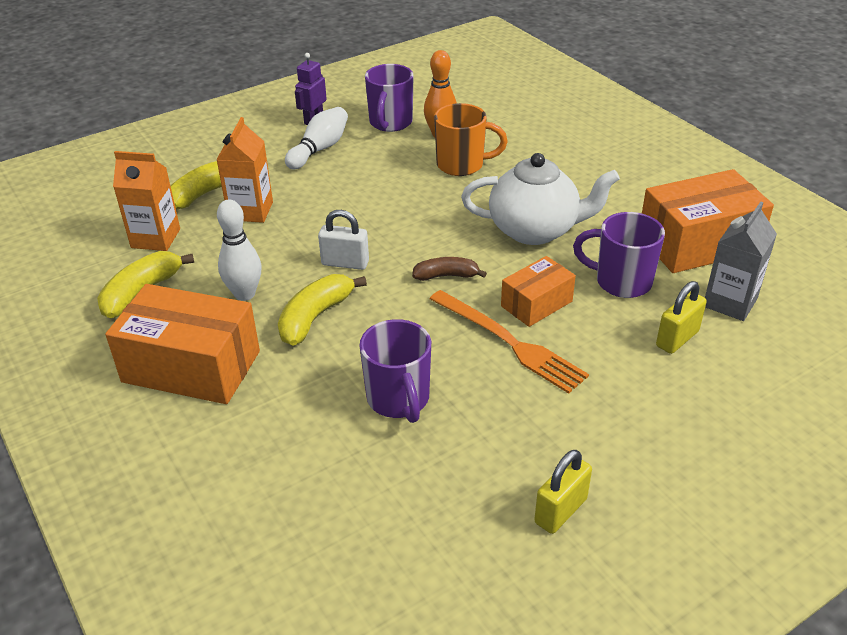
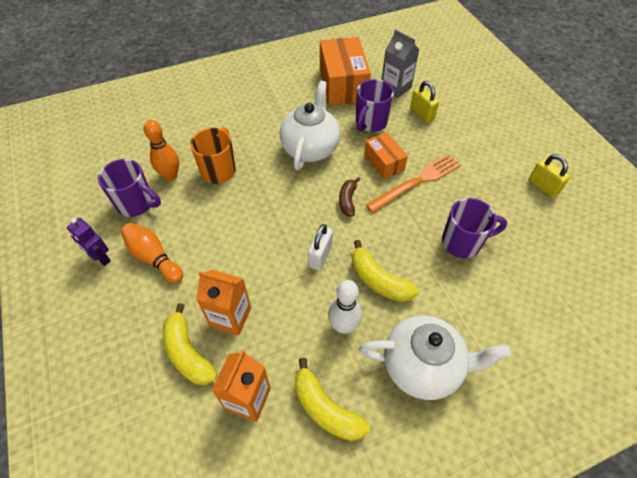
camera: 80 degrees left, 15 degrees up
orange box [105,284,260,404] -> white teapot [359,316,511,400]
white bowling pin [285,107,348,170] -> orange bowling pin [121,223,183,283]

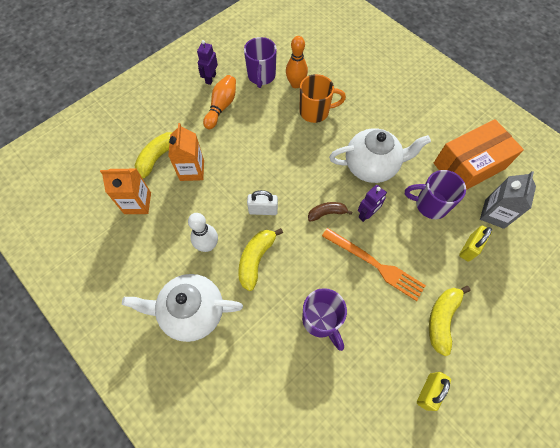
camera: 70 degrees right, 10 degrees up
yellow banana [295,358,370,441] -> yellow banana moved to [429,286,470,356]
white teapot [359,316,511,400] -> white teapot turned 105 degrees clockwise [122,274,243,342]
orange box [364,132,408,179] -> none
none -> purple robot [358,185,387,222]

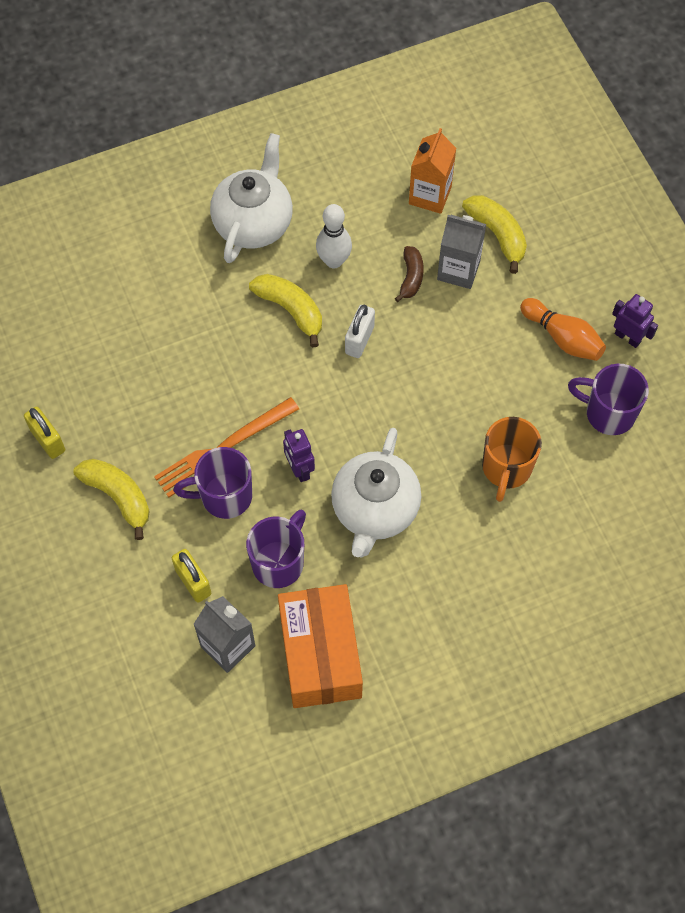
camera: 110 degrees right, 0 degrees up
orange carton [168,123,204,181] -> grey carton [437,215,486,289]
orange bowling pin [286,36,308,88] -> none
purple mug [302,288,347,351] -> purple mug moved to [173,447,252,519]
brown banana [308,202,352,222] -> brown banana moved to [395,246,424,302]

